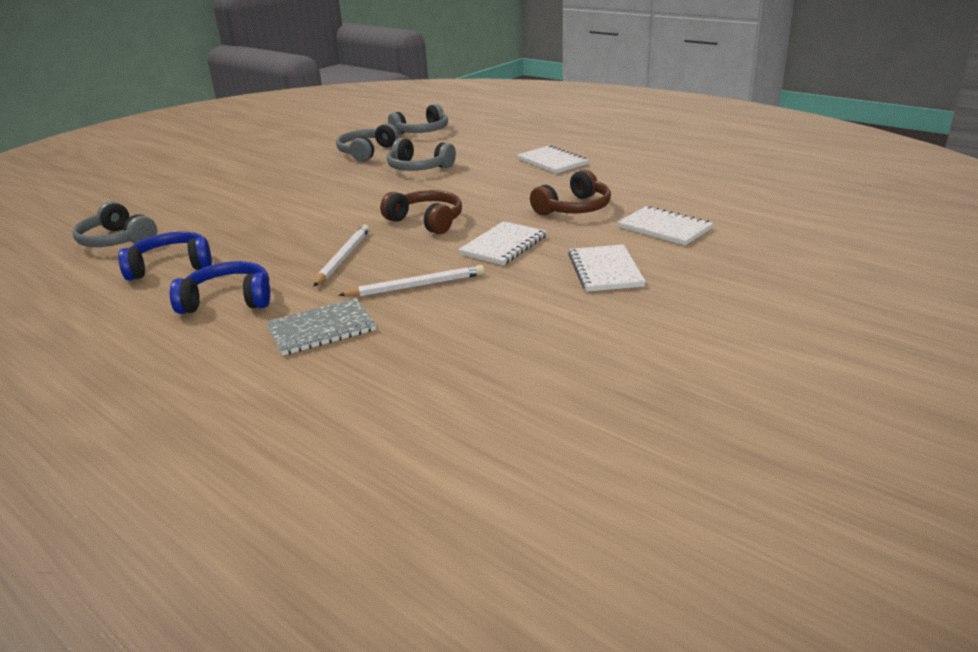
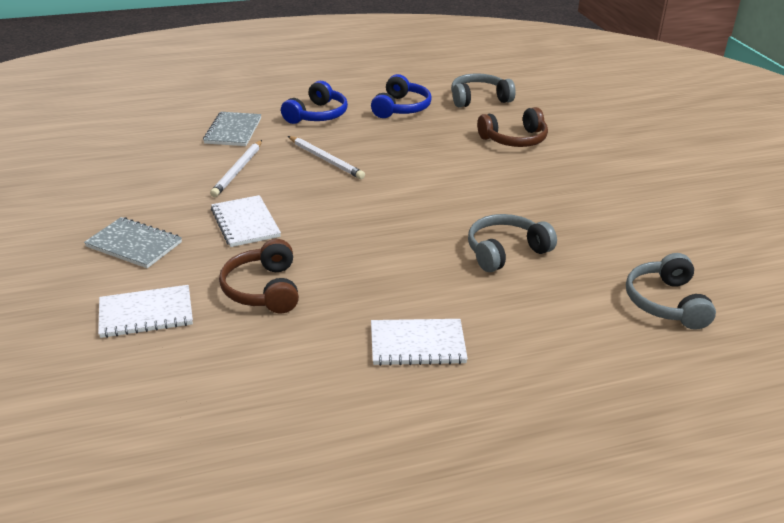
camera: 120 degrees right, 5 degrees up
grey headphones [336,123,398,162] -> none
brown headphones [380,190,462,234] -> brown headphones moved to [477,107,548,147]
white notebook [568,244,646,292] -> grey notebook [84,217,182,268]

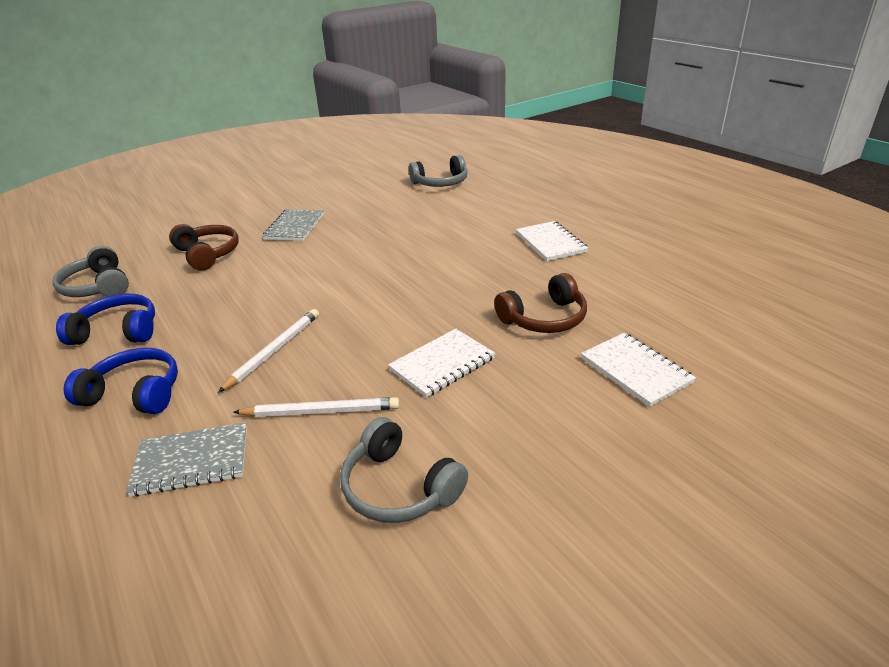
camera: 105 degrees left, 0 degrees up
grey notebook [84,217,182,268] -> grey notebook moved to [262,209,324,241]
grey headphones [468,214,557,272] -> grey headphones moved to [340,417,468,523]

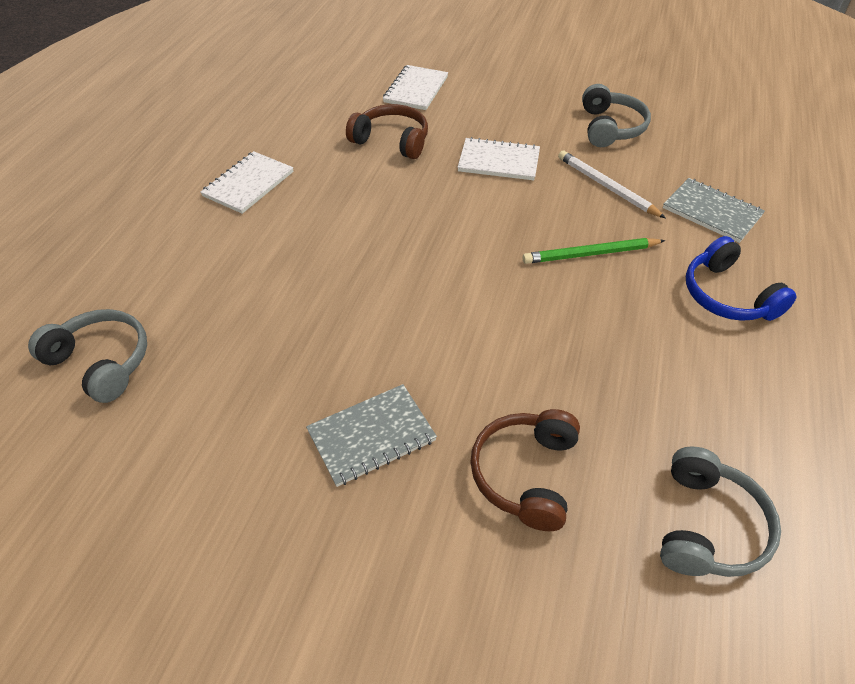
camera: 130 degrees left, 15 degrees up
blue headphones [56,294,155,345] -> none
white pencil [218,309,319,393] -> green pencil [522,238,665,264]

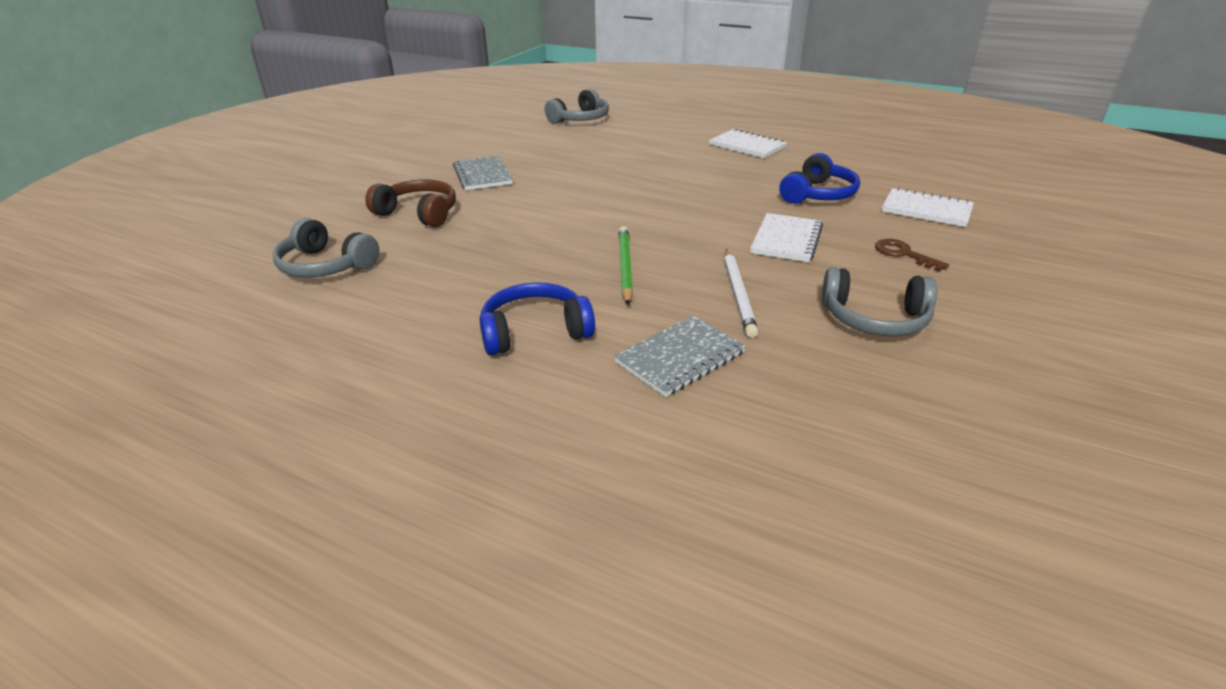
camera: 100 degrees right, 15 degrees down
brown headphones [346,104,428,159] -> blue headphones [779,153,860,204]
white pencil [558,151,666,218] -> white pencil turned 120 degrees clockwise [724,249,758,338]
none -> brown key [875,239,949,272]

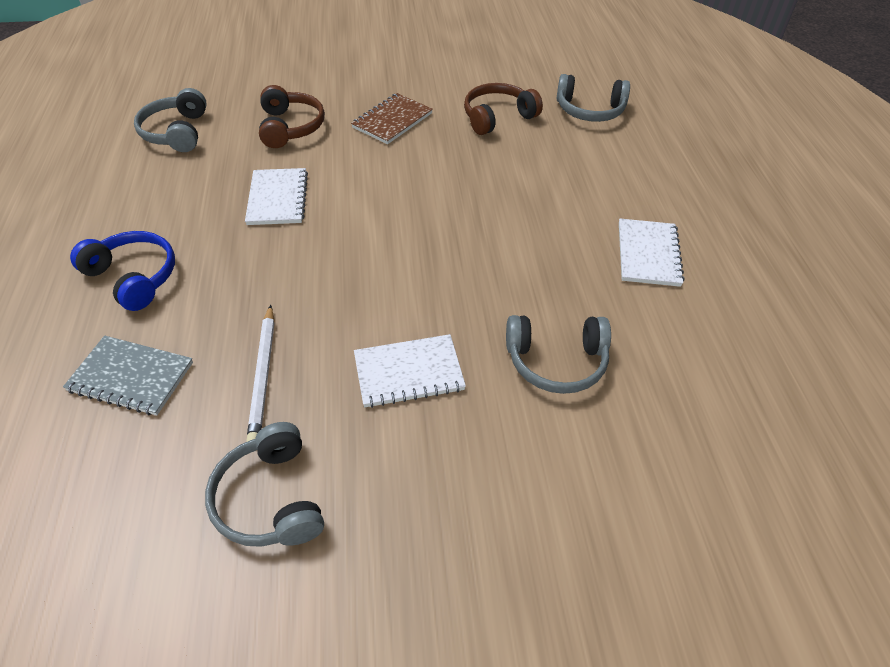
camera: 55 degrees right, 15 degrees up
grey notebook [453,156,513,190] -> brown notebook [351,93,433,144]
green pencil [618,226,633,305] -> none
white pencil [724,249,758,338] -> white pencil turned 60 degrees counterclockwise [246,305,274,442]
blue headphones [779,153,860,204] -> grey headphones [506,315,611,394]
brown key [875,239,949,272] -> none
white notebook [882,187,974,227] -> white notebook moved to [245,168,308,225]
none -> brown headphones [464,83,543,135]

